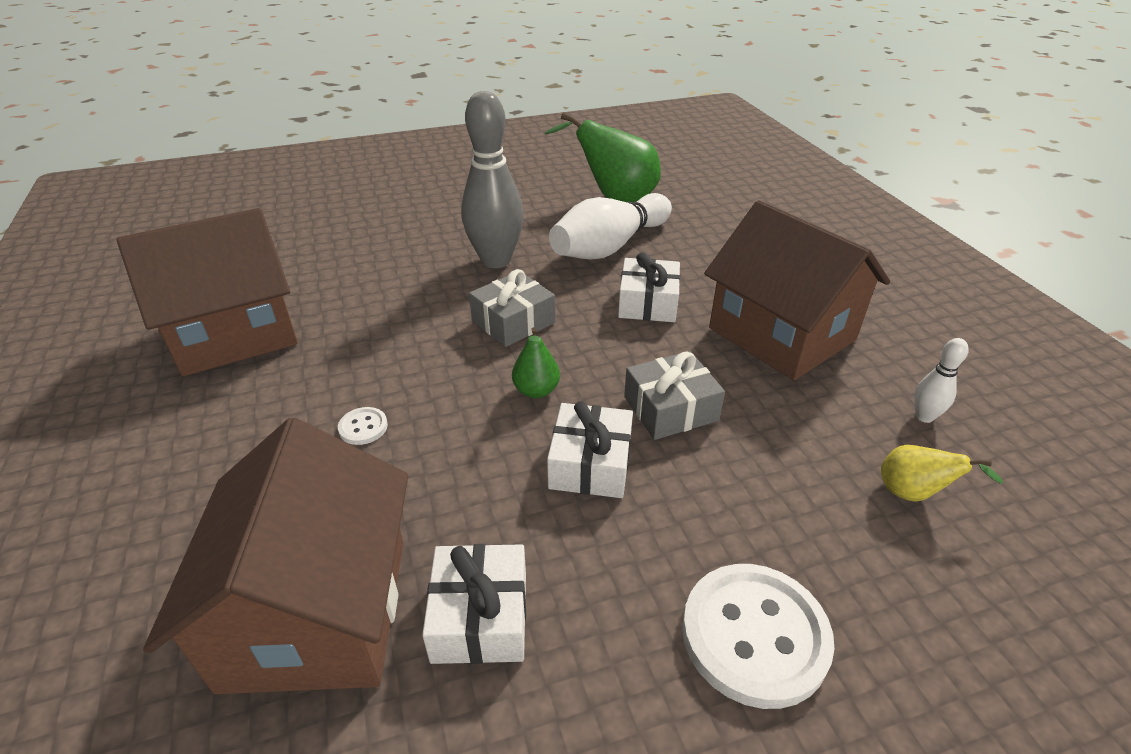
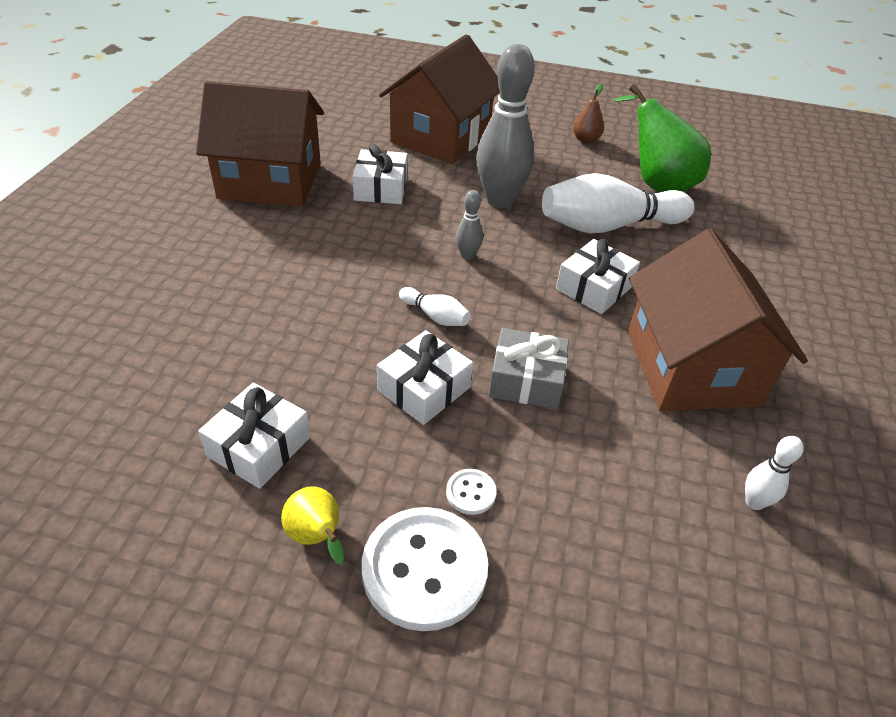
camera: 30 degrees right, 5 degrees up
brown house [143,418,408,694] -> brown house moved to [379,34,499,164]
white button [338,407,388,445] -> white button moved to [446,469,497,515]
grey gift [469,269,555,347] -> grey bowling pin [456,190,483,260]
green pear [512,327,560,398] -> white bowling pin [399,287,471,326]
yellow pear [881,445,1004,502] -> yellow pear moved to [281,486,344,564]
none -> white gift [353,144,407,204]
none -> brown pear [573,84,604,144]

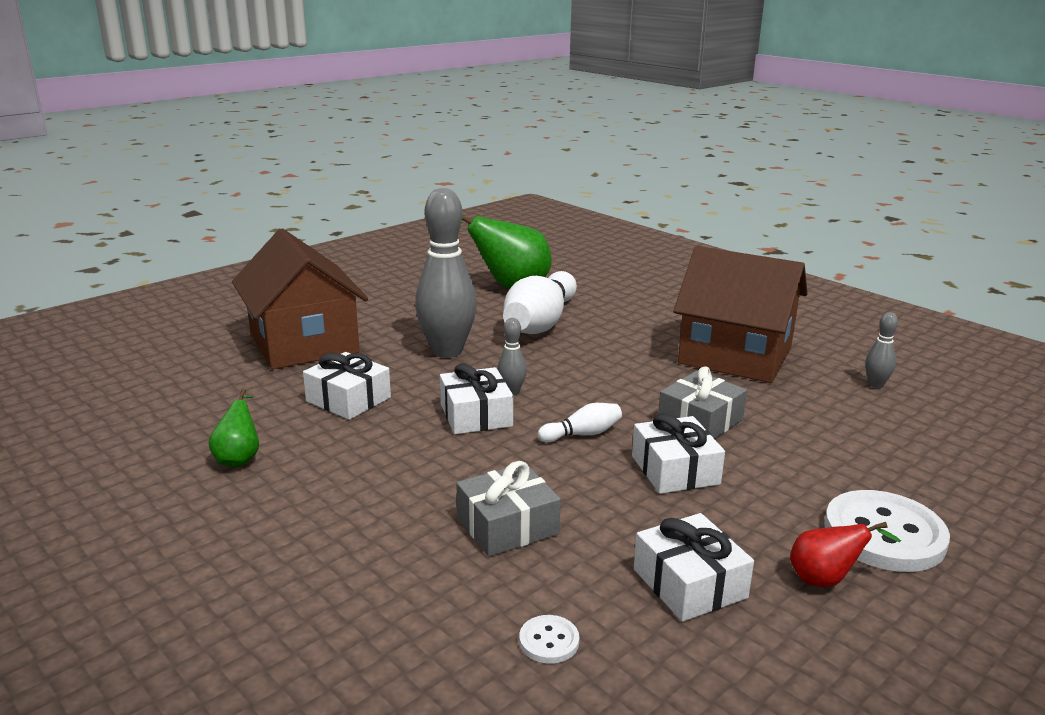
camera: 55 degrees left, 20 degrees down
brown house [196,81,324,207] -> green pear [209,389,259,467]
yellow pear [281,486,344,564] -> red pear [790,522,901,587]
white button [446,469,497,515] -> white button moved to [519,615,579,664]
white gift [556,239,640,314] -> white gift moved to [440,363,513,434]
brown pear [573,84,604,144] -> none
white bowling pin [745,436,804,510] -> grey bowling pin [865,312,898,388]
none -> grey gift [456,461,561,557]

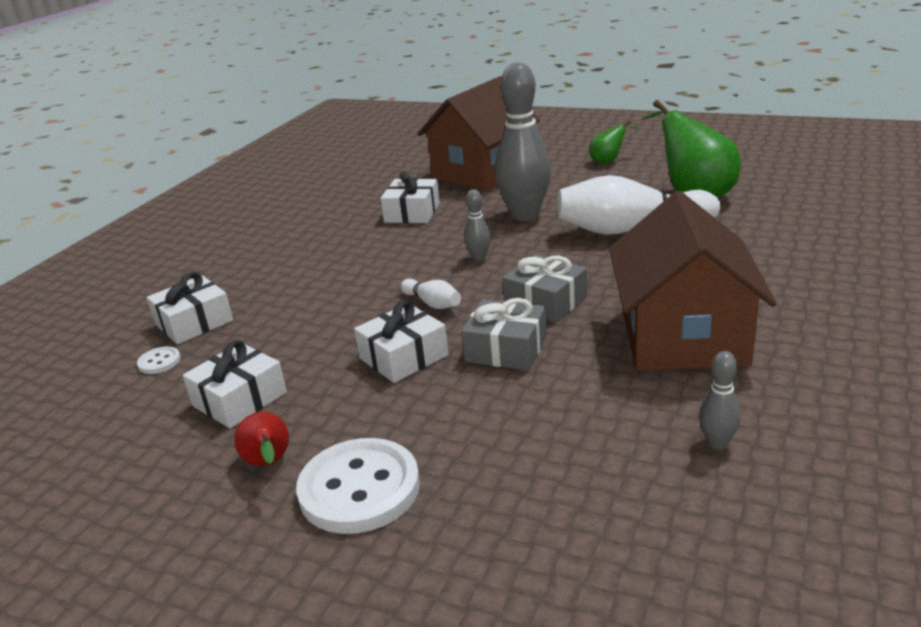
camera: 70 degrees right, 5 degrees up
green pear [209,389,259,467] -> green pear moved to [589,120,638,164]
white gift [440,363,513,434] -> white gift moved to [147,272,233,344]
grey gift [456,461,561,557] -> grey gift moved to [502,254,587,323]

